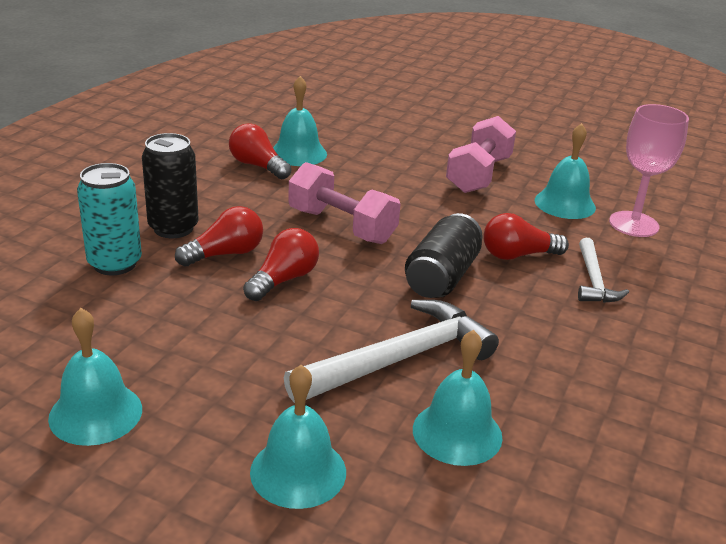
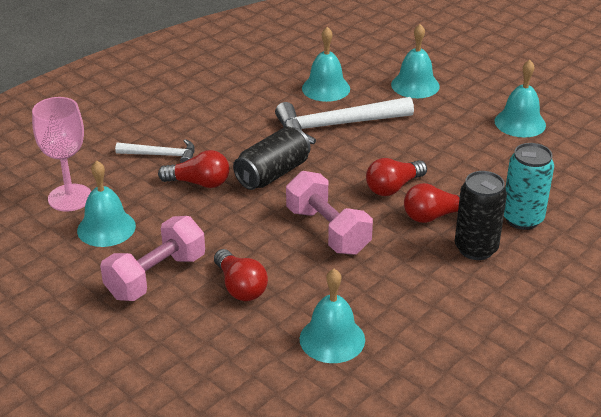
camera: 160 degrees left, 5 degrees up
red light bulb [229,123,292,179] -> red light bulb moved to [214,249,268,301]
white hammer [578,238,629,303] -> white hammer turned 75 degrees clockwise [115,139,195,163]

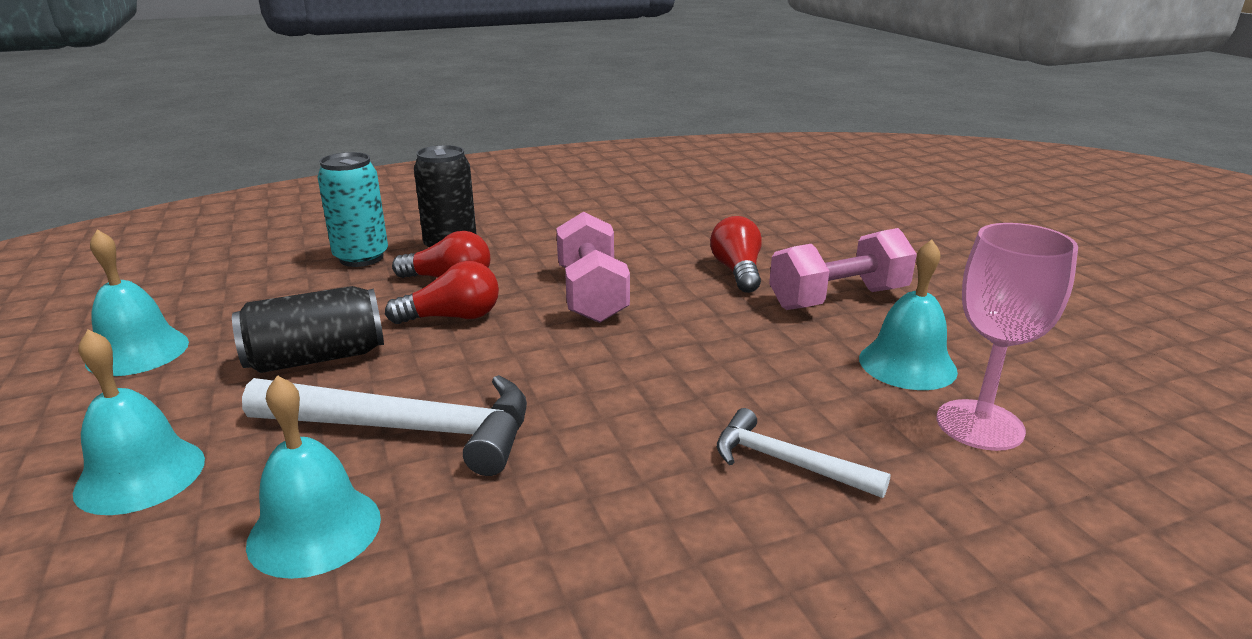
camera: 155 degrees left, 10 degrees down
red light bulb [158,150,229,188] -> none
black can [233,127,311,190] -> black can moved to [232,286,384,373]
turquoise bell [300,269,365,363] -> none

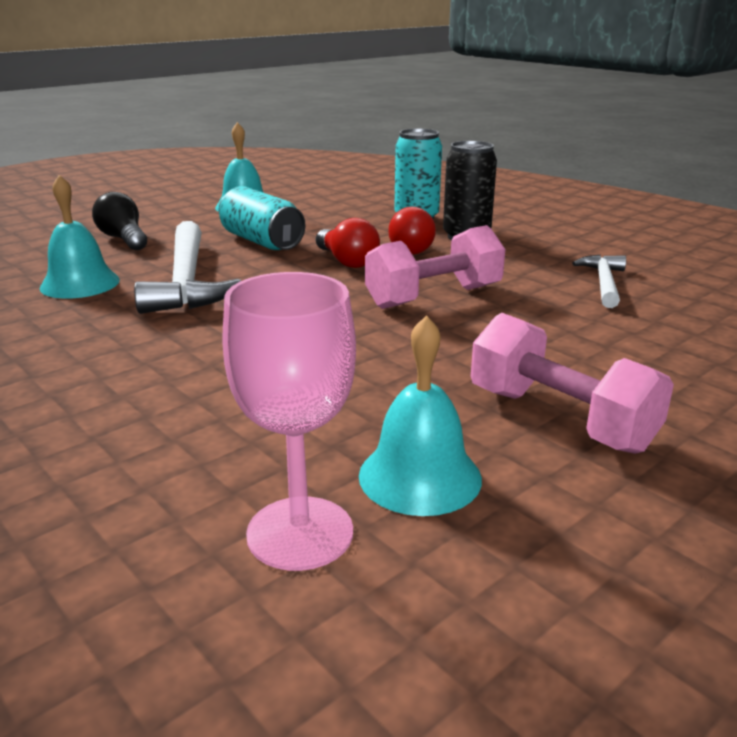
camera: 70 degrees right, 0 degrees up
turquoise bell [73,329,205,515] -> black light bulb [92,192,147,250]
black can [232,286,384,373] -> turquoise can [219,186,306,250]
red light bulb [710,216,762,293] -> none
white hammer [717,408,891,498] -> white hammer moved to [572,255,626,308]

